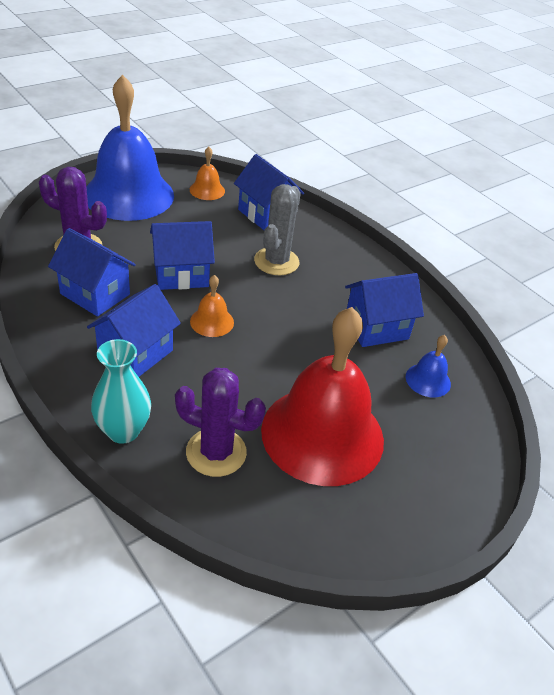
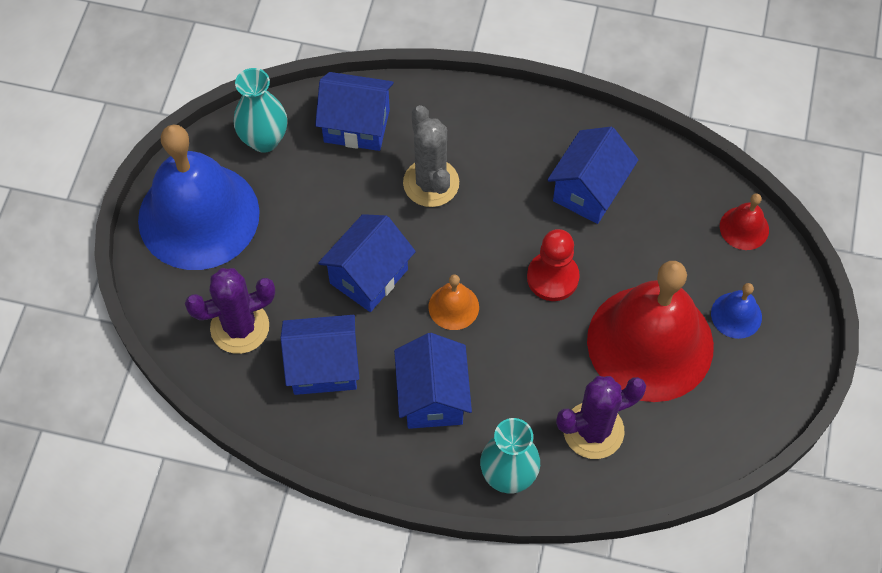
camera: 35 degrees left, 20 degrees up
orange bell [190,147,225,200] -> turquoise vase [234,68,287,153]
blue bell [406,335,451,398] -> blue bell moved to [711,283,762,339]
none -> red pawn [527,229,580,301]
none -> red bell [720,193,769,250]

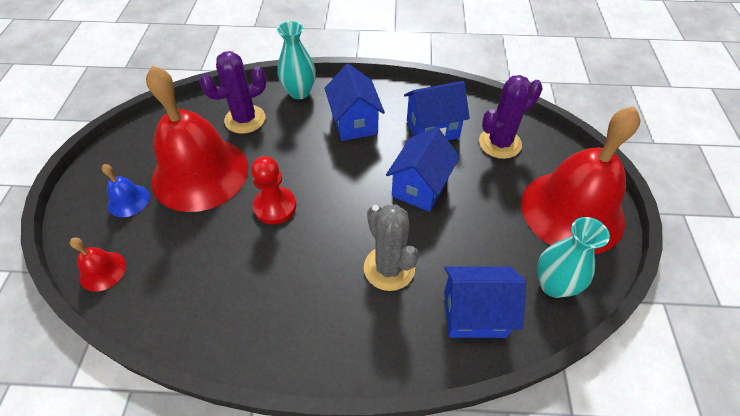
camera: 170 degrees right, 10 degrees down
blue bell [138,125,260,270] -> red bell [521,106,640,254]
orange bell [429,274,479,330] -> none
blue house [547,127,638,224] -> none

